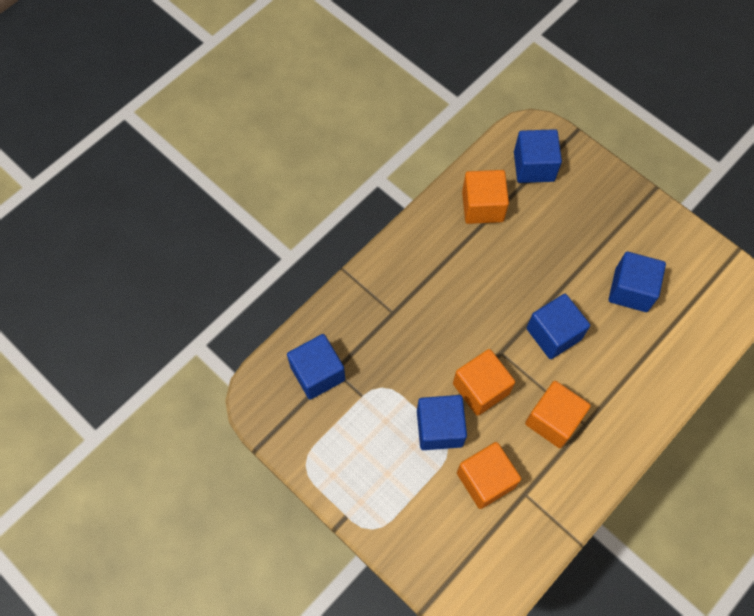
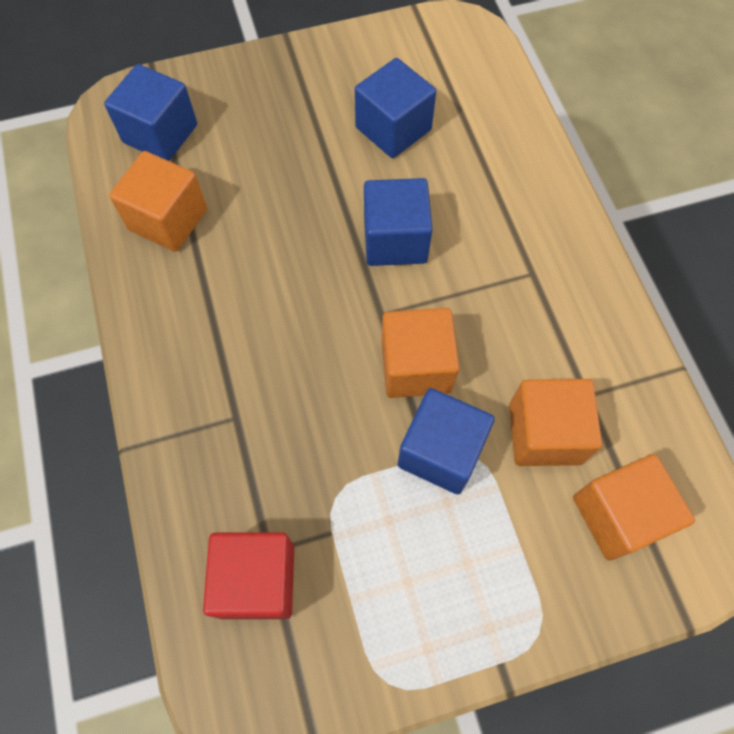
camera: 60 degrees left, 0 degrees up
blue cube [287,334,345,400] -> red cube [203,532,294,619]
orange cube [525,381,591,448] -> orange cube moved to [573,454,695,561]

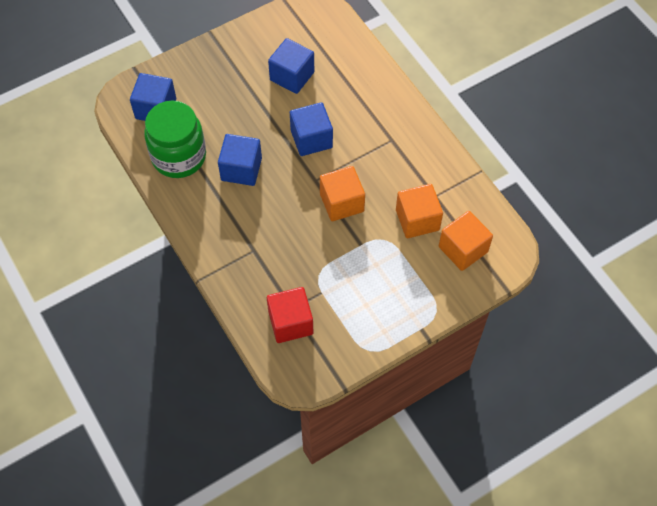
camera: 15 degrees left, 5 degrees down
orange cube [109,151,207,252] -> green jar [144,101,206,178]
blue cube [397,388,495,494] -> blue cube moved to [218,134,262,186]

